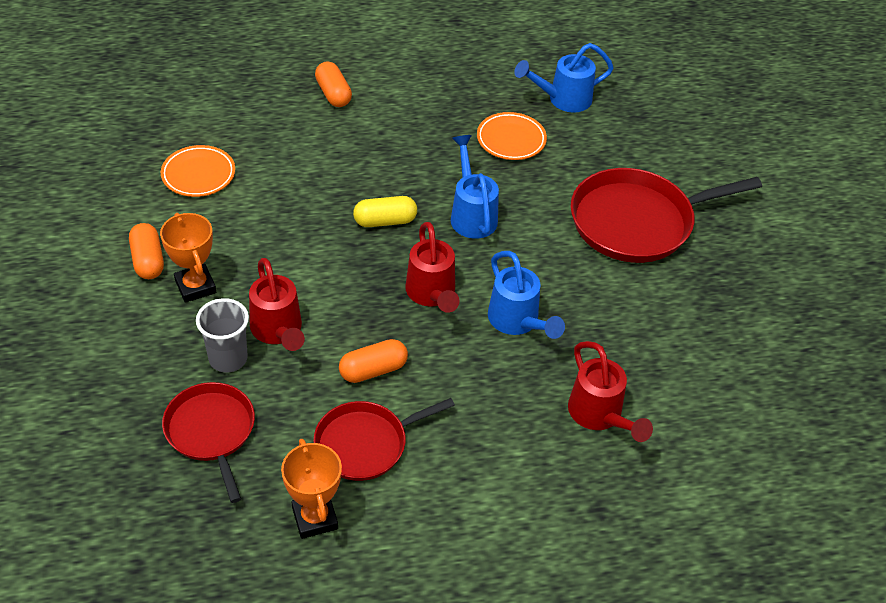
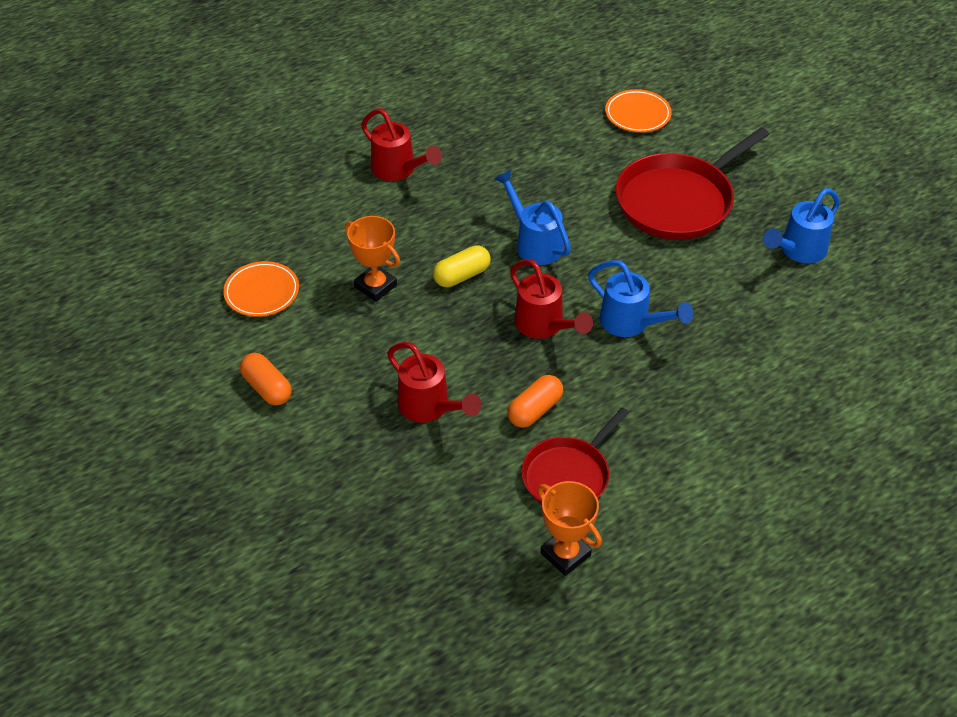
camera: 20 degrees left, 0 degrees up
orange trophy [160,213,216,303] -> orange trophy moved to [345,216,400,302]
red pan [162,382,255,503] -> none
grey cup [196,298,249,373] -> none
orange capsule [315,61,352,107] -> none
orange plate [477,112,547,160] -> orange plate moved to [605,89,672,133]
blue watering can [514,43,614,113] -> blue watering can moved to [763,188,840,263]
red watering can [568,341,653,442] -> red watering can moved to [361,108,442,181]

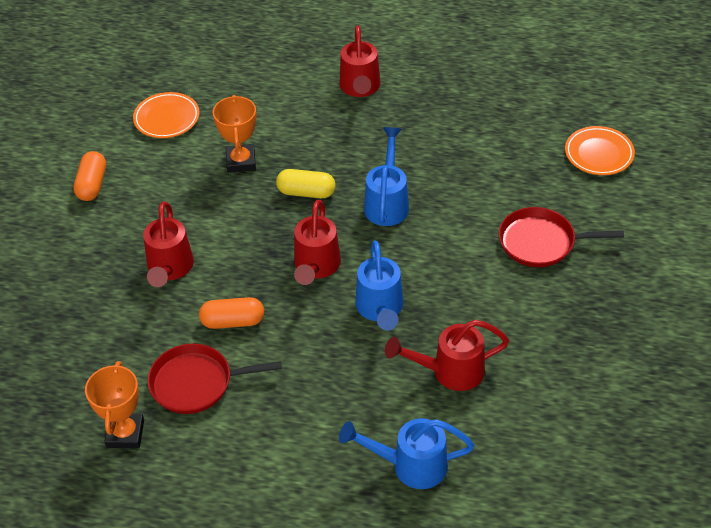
camera: 45 degrees right, 0 degrees up
red pan [616,127,770,240] -> red pan [499,207,624,267], size x0.62
blue watering can [763,188,840,263] -> blue watering can moved to [339,418,474,489]
none -> red watering can [385,320,509,391]

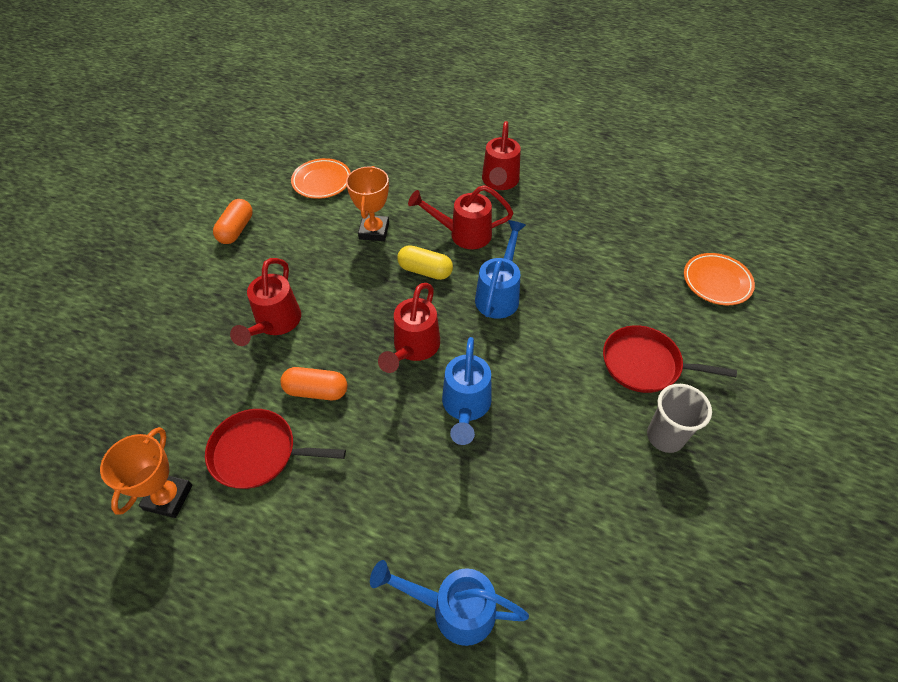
camera: 10 degrees right, 5 degrees up
red watering can [385,320,509,391] -> red watering can moved to [408,185,513,249]
none -> grey cup [647,384,712,453]

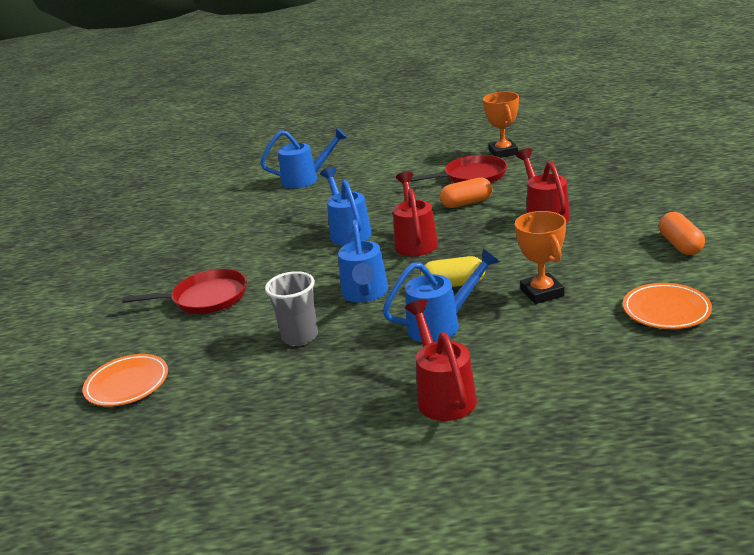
camera: 160 degrees right, 25 degrees down
red watering can [408,185,513,249] -> blue watering can [382,248,500,342]
grey cup [647,384,712,453] -> grey cup moved to [265,271,318,346]

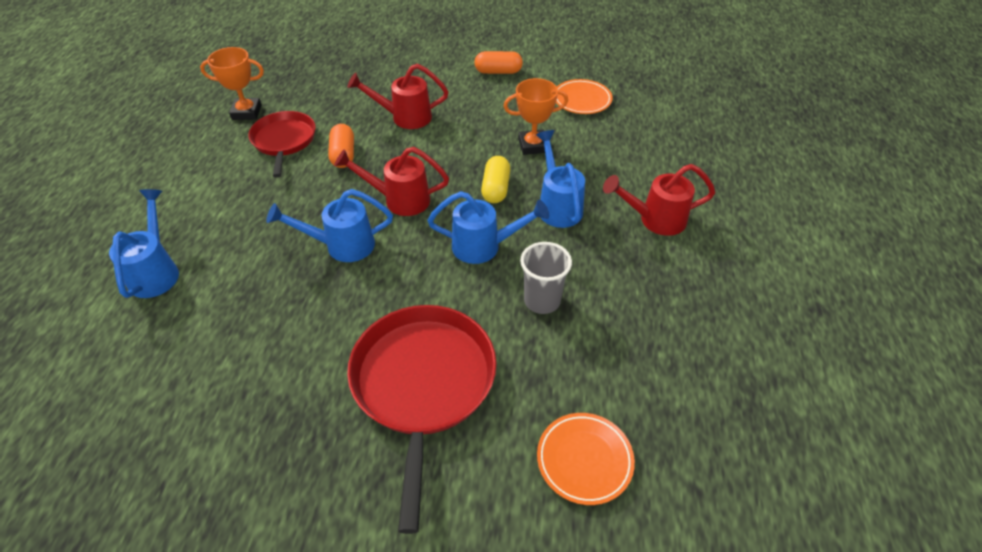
camera: 85 degrees left, 20 degrees up
red pan [122,269,247,314] -> red pan [347,305,497,534], size x1.60

